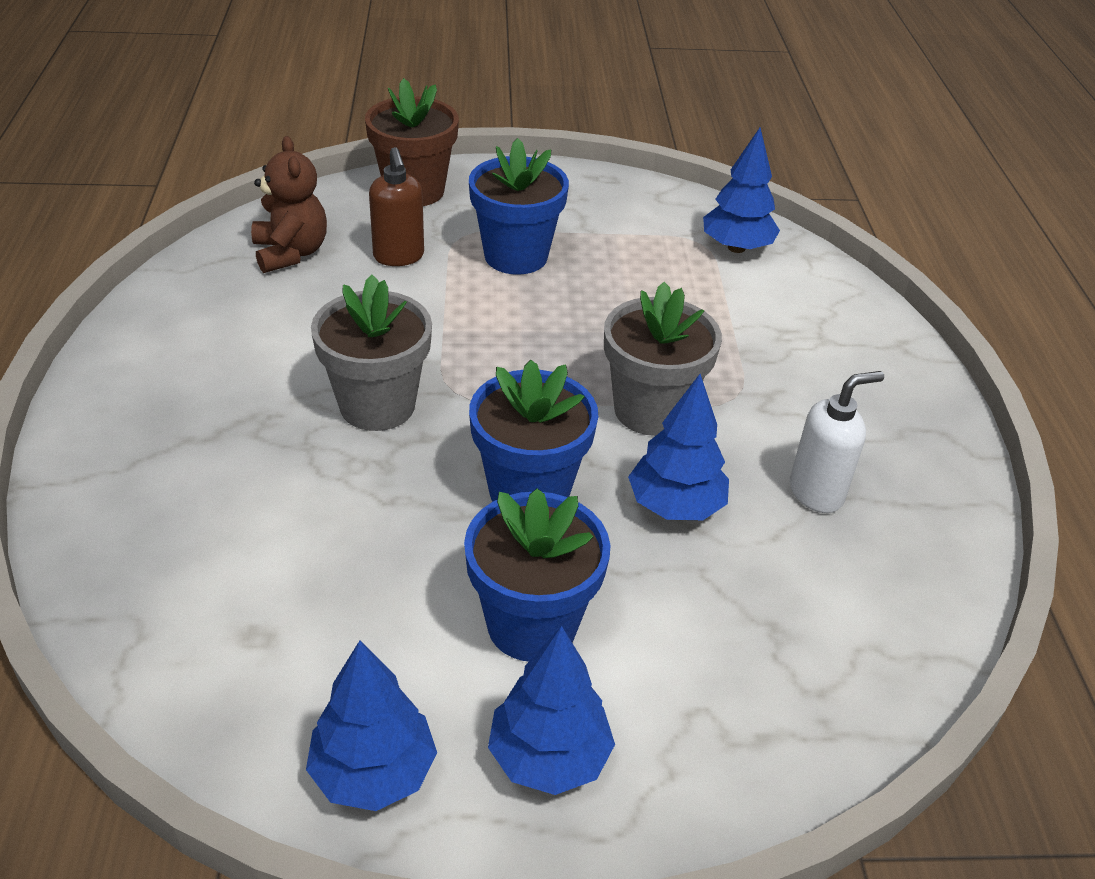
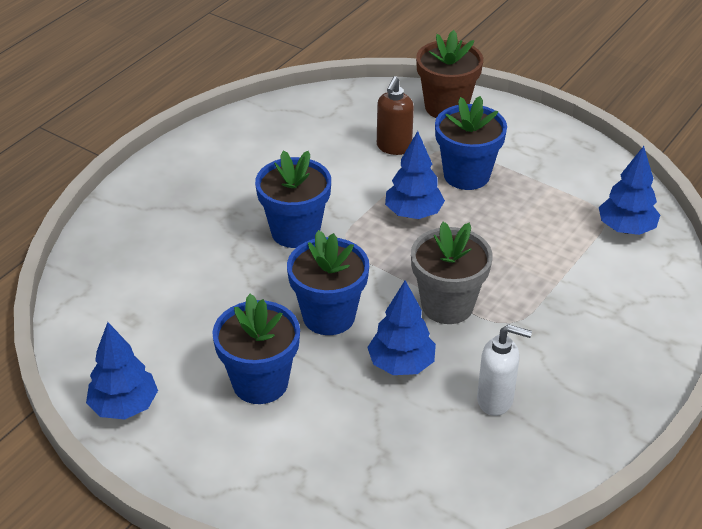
camera: 40 degrees right, 0 degrees up
brown teddy bear [251,136,327,273] -> none
grey flower pot [311,275,432,431] -> blue flower pot [255,151,331,248]
blue tree [488,626,615,795] -> blue tree moved to [385,131,445,219]

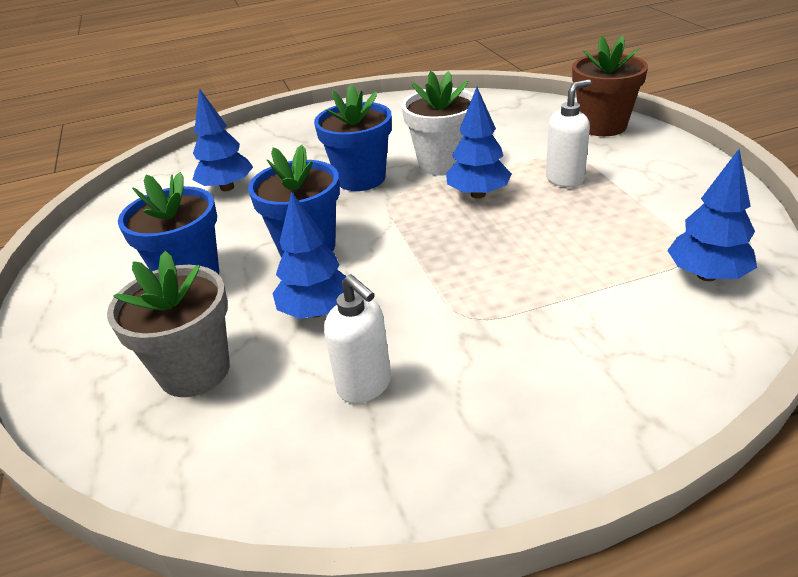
camera: 40 degrees right, 5 degrees down
blue tree [86,322,158,420] -> blue tree moved to [193,88,253,191]
brown soap dispenser [377,76,414,155] -> none
grey flower pot [411,222,493,324] -> grey flower pot moved to [107,251,230,397]
blue flower pot [435,96,507,190] -> white soap dispenser [546,80,591,187]
none -> white flower pot [401,71,474,176]

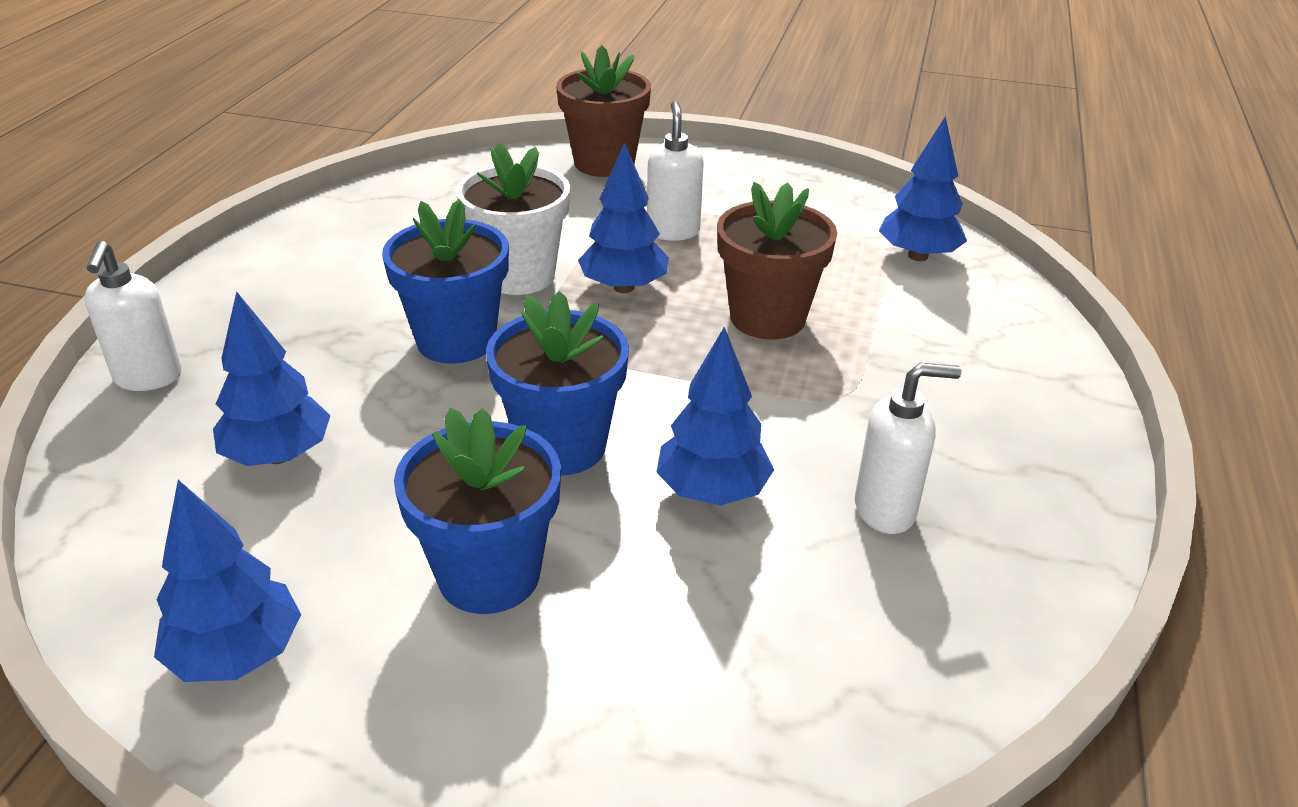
camera: 60 degrees left, 0 degrees up
grey flower pot [107,251,230,397] -> none
none -> white soap dispenser [84,241,182,391]
none -> blue tree [154,480,301,682]
none -> brown flower pot [717,182,837,339]

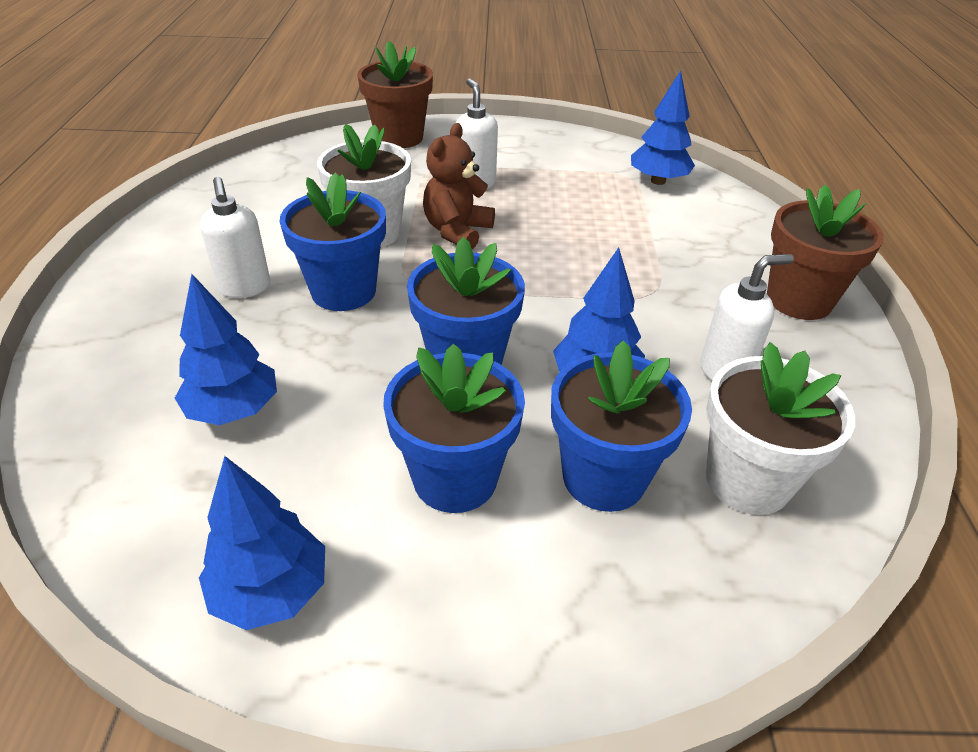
camera: 15 degrees left, 5 degrees up
white soap dispenser [84,241,182,391] -> white soap dispenser moved to [200,177,270,298]
blue tree [578,142,669,293] -> brown teddy bear [423,123,495,249]
brown flower pot [717,182,837,339] -> brown flower pot moved to [767,185,884,320]
none -> blue flower pot [551,341,692,512]
none -> white flower pot [706,342,855,515]

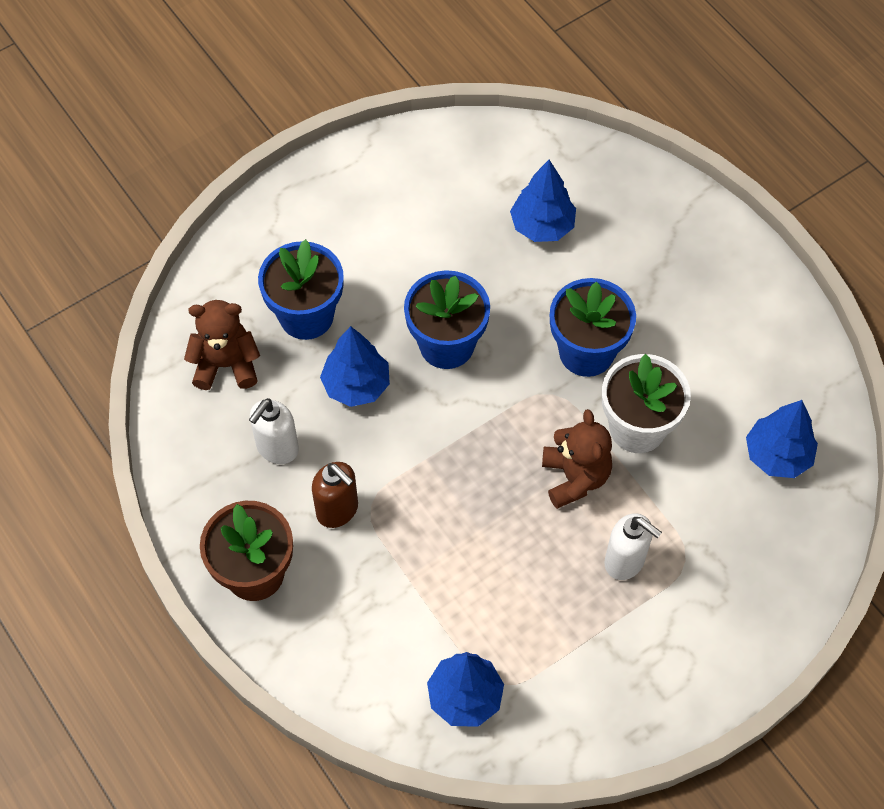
camera: 145 degrees right, 20 degrees up
blue tree [199,456,325,630] -> blue tree moved to [746,400,818,478]
white soap dispenser [200,177,270,298] -> none
brown flower pot [357,41,433,148] -> none
blue flower pot [383,343,525,513] -> none
white flower pot [706,342,855,515] -> brown teddy bear [184,300,260,390]
none -> brown soap dispenser [312,462,358,528]

